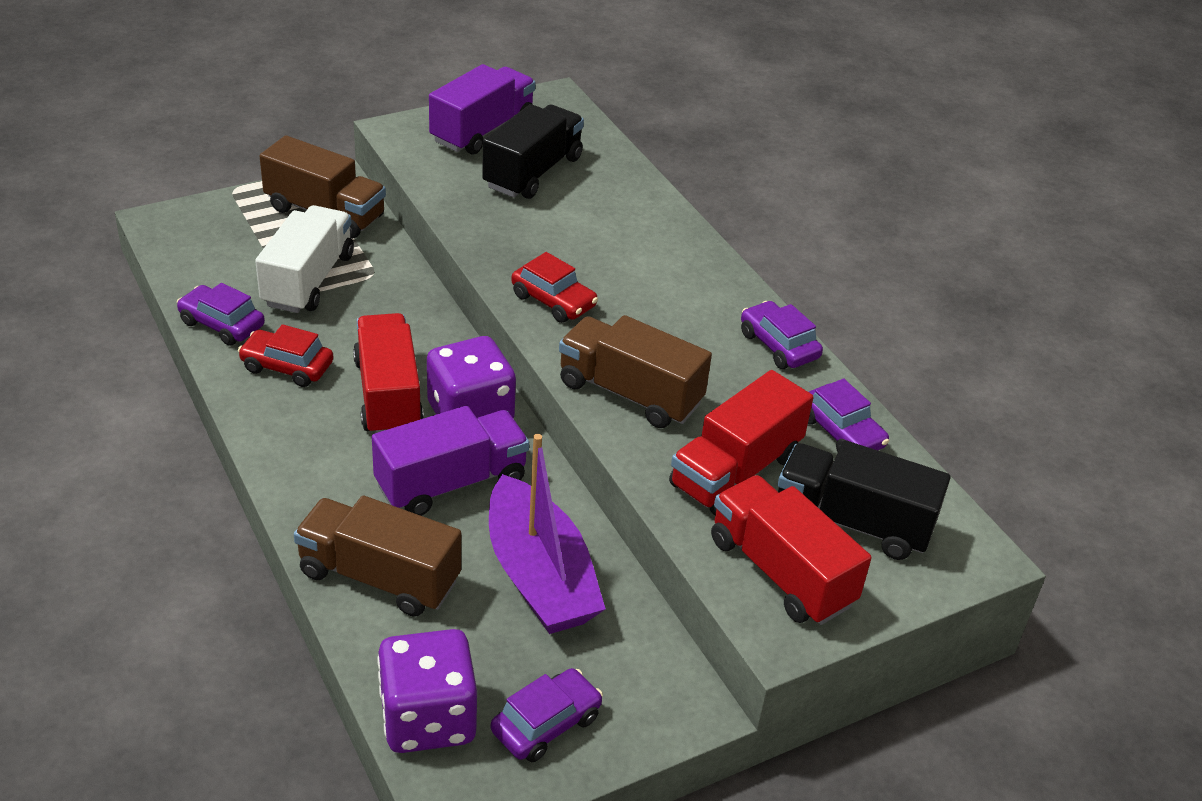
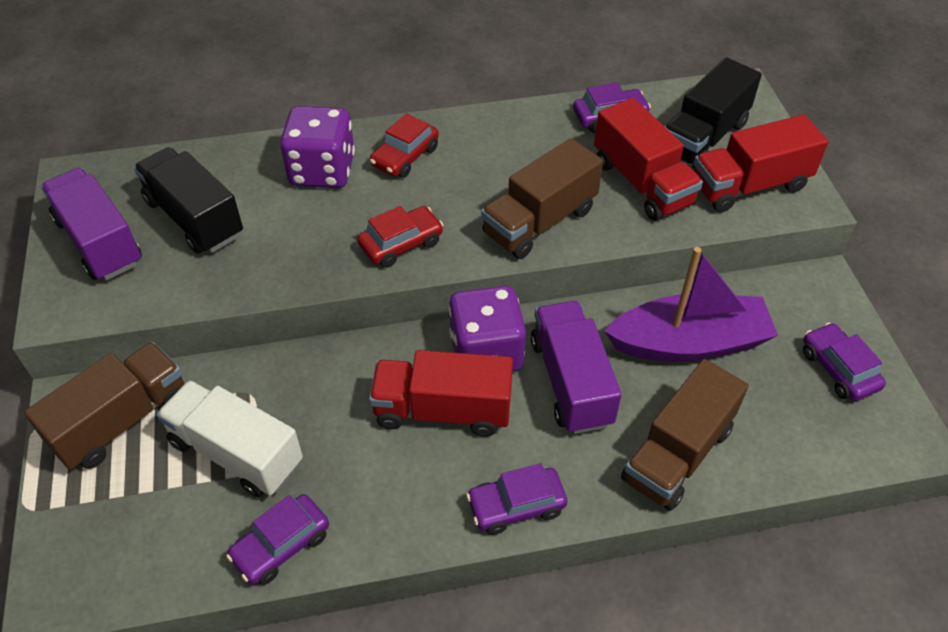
camera: 70 degrees left, 10 degrees up
red car [238,324,334,387] -> red car moved to [370,113,439,178]
purple dice [378,629,477,753] -> purple dice moved to [280,106,355,188]
purple car [741,301,823,369] -> purple car moved to [466,463,567,535]

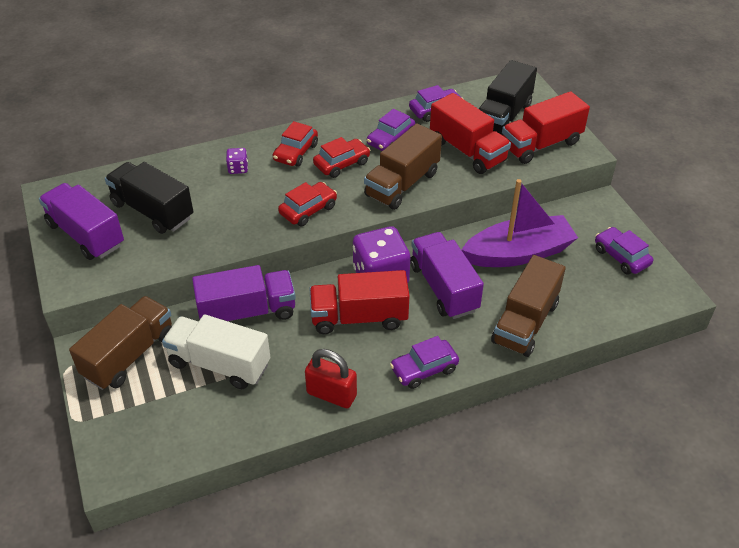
camera: 10 degrees left, 5 degrees down
purple car [226,494,329,585] -> purple car moved to [367,109,415,151]
purple dice [280,106,355,188] -> purple dice [226,148,248,174], size x0.45
none -> purple truck [192,265,296,321]
none -> red padlock [305,349,357,408]
none -> red car [313,137,370,178]

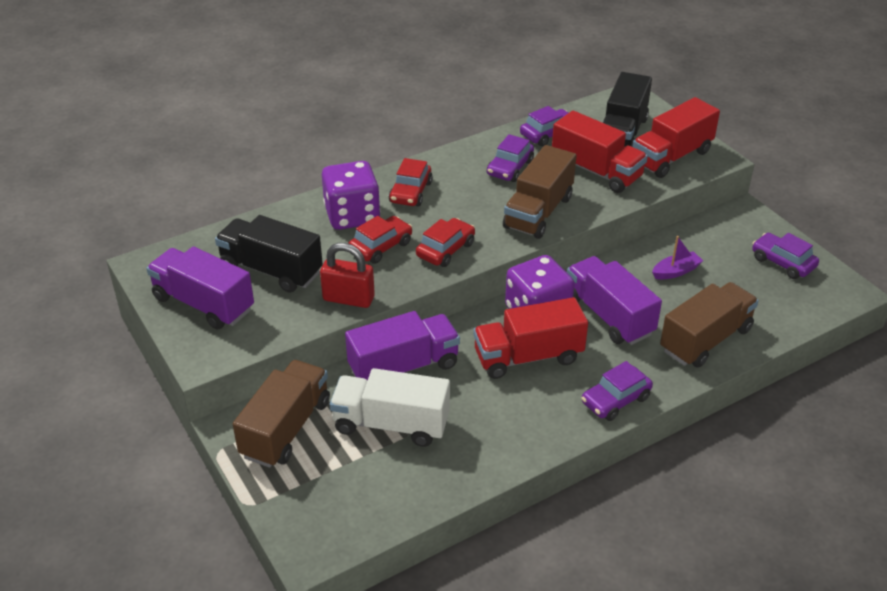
camera: 10 degrees left, 5 degrees down
purple dice [226,148,248,174] -> purple dice [322,161,380,230], size x2.24
red padlock [305,349,357,408] -> red padlock moved to [320,243,375,308]
red car [313,137,370,178] -> red car moved to [348,216,412,264]
purple boat [461,179,578,267] -> purple boat [652,236,703,280], size x0.44
brown truck [491,255,566,357] -> brown truck turned 150 degrees counterclockwise [660,282,759,368]

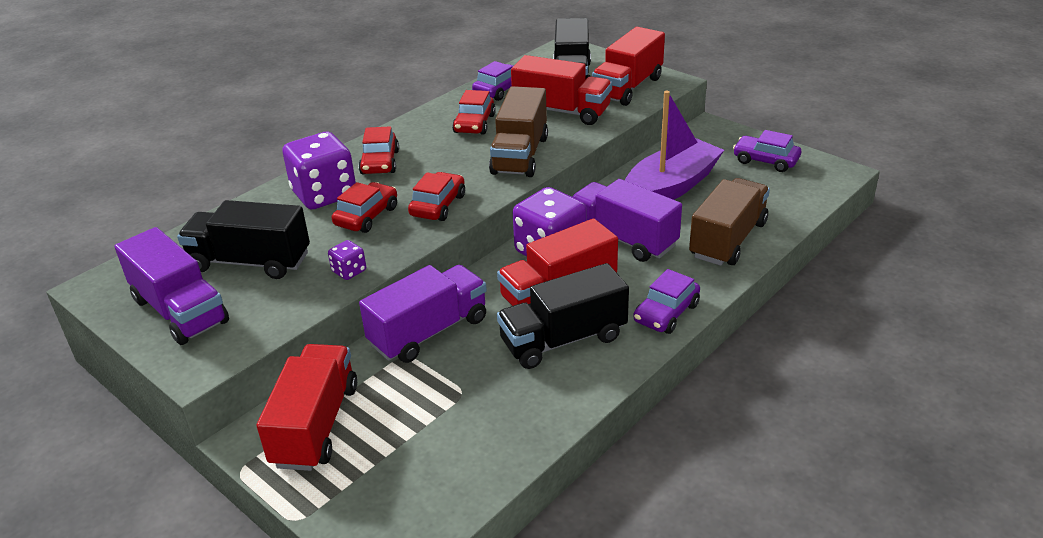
camera: 15 degrees left, 5 degrees down
purple truck [146,246,254,330] -> purple truck turned 150 degrees counterclockwise [115,227,229,345]
brown truck [233,360,330,468] -> red truck [257,344,357,471]
red padlock [320,243,375,308] -> purple dice [328,240,366,280]
white truck [330,368,450,447] -> none
purple car [487,134,534,182] -> red car [452,90,496,135]
purple boat [652,236,703,280] -> purple boat [625,91,724,200], size x2.27
none -> black truck [497,263,629,369]

